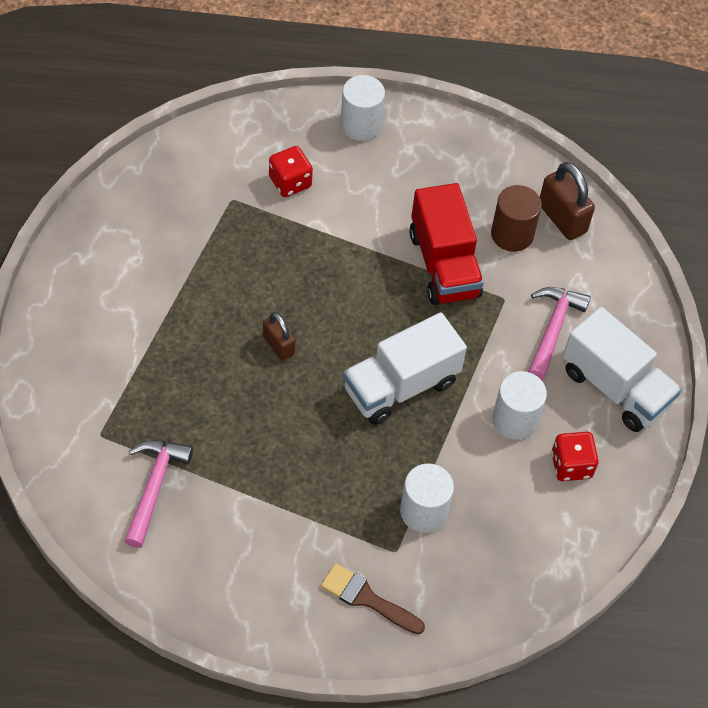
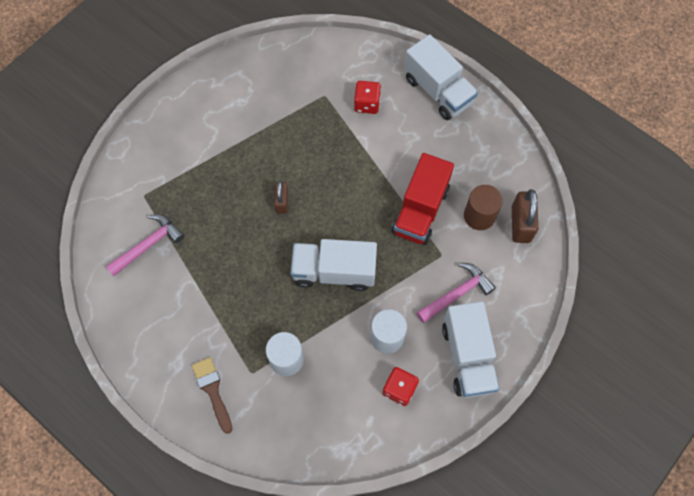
camera: 40 degrees right, 10 degrees up
white cylinder [340,75,385,141] -> white truck [404,34,478,120]

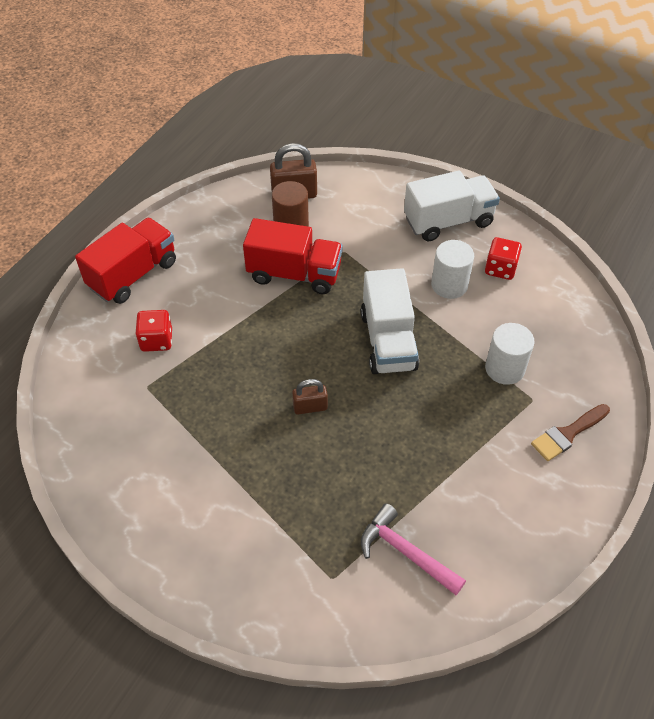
camera: 100 degrees left, 15 degrees down
white truck [404,34,478,120] -> red truck [75,218,176,304]
pink hammer [416,263,496,323] -> none

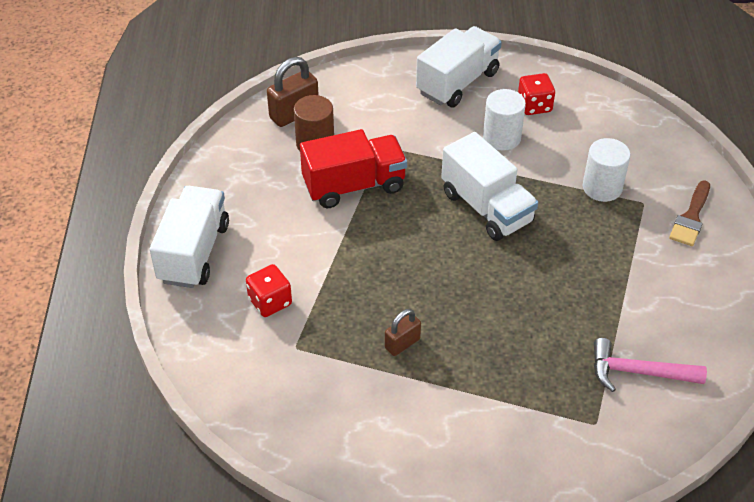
camera: 30 degrees left, 5 degrees down
red truck [75,218,176,304] -> white truck [150,186,229,288]
brown padlock [292,379,328,414] -> brown padlock moved to [385,309,421,356]

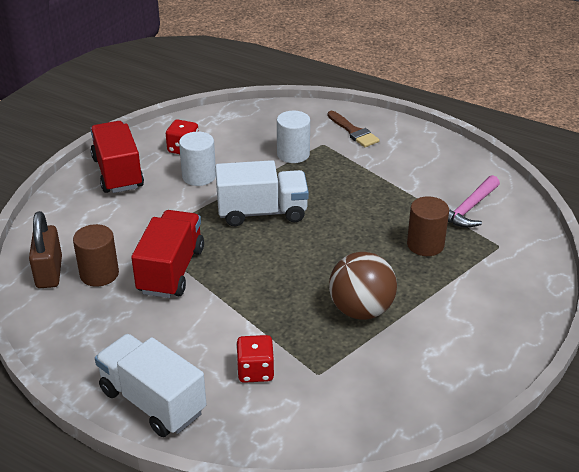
camera: 60 degrees left, 10 degrees down
brown padlock [385,309,421,356] -> brown ball [329,252,397,320]
white truck [416,26,502,107] -> red truck [90,121,144,193]
none -> brown cylinder [407,196,449,256]

